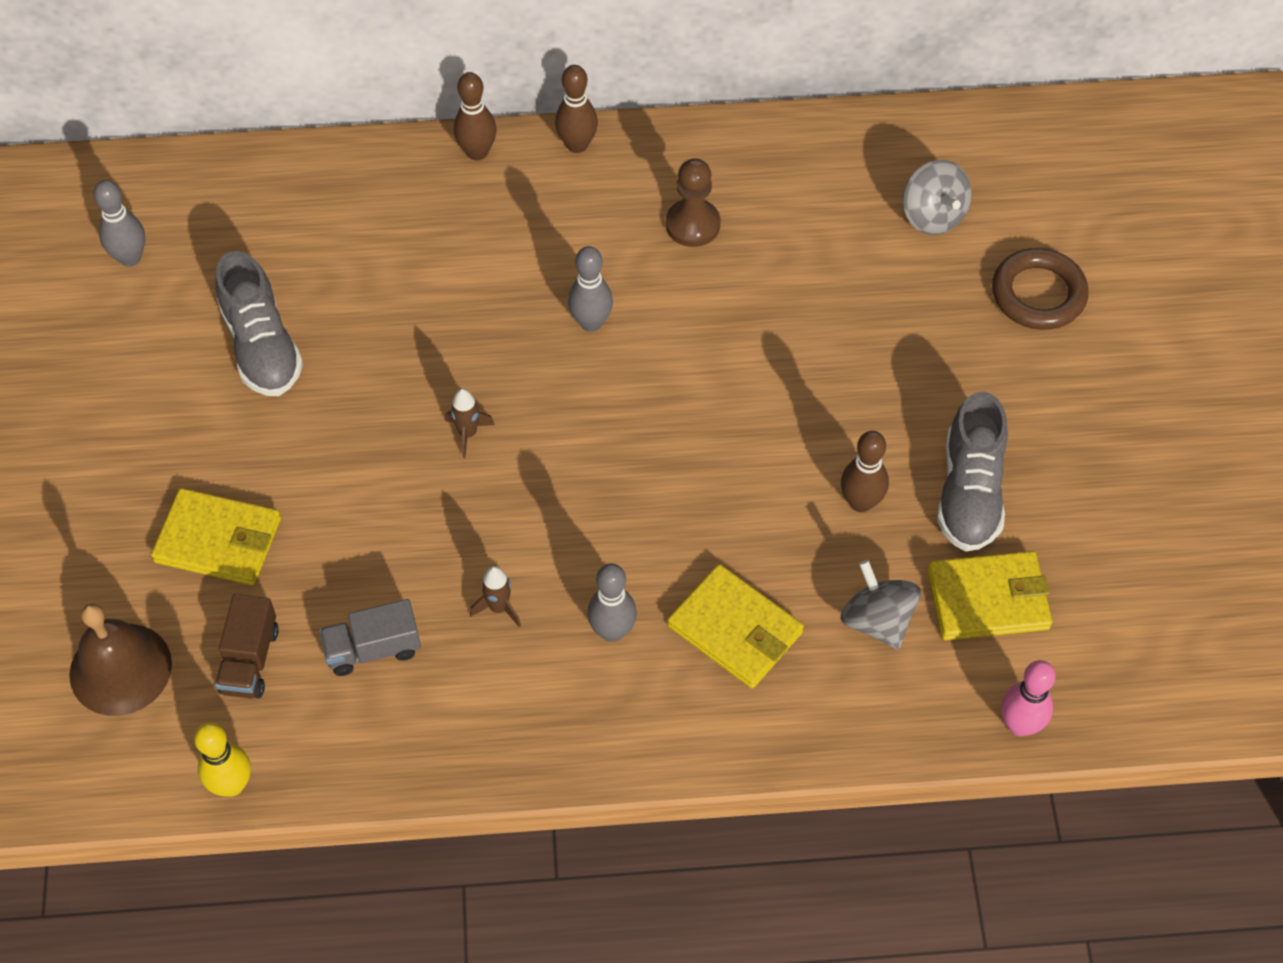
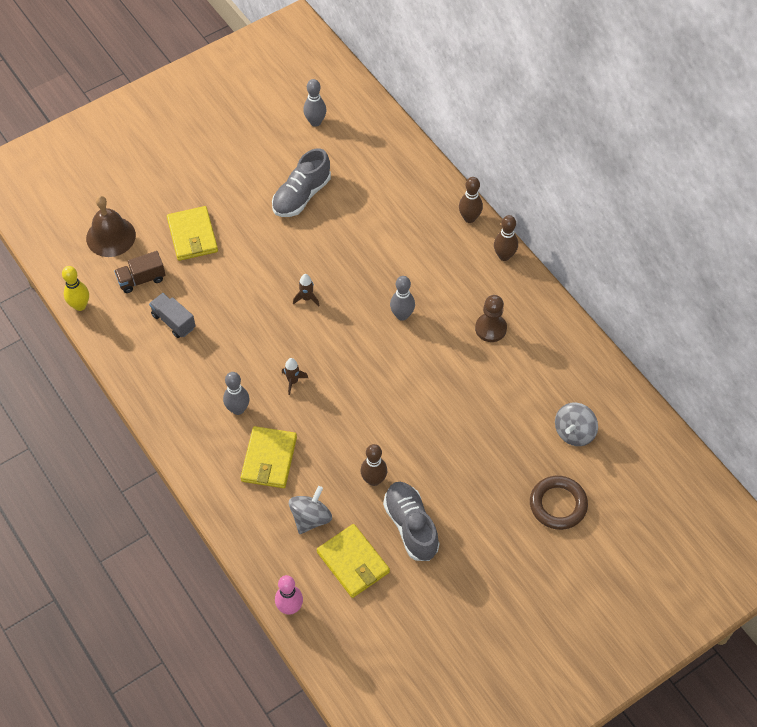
camera: 60 degrees right, 0 degrees up
brown rocket [470,566,521,627] -> brown rocket moved to [282,358,308,395]
grey shoe [937,392,1008,551] -> grey shoe turned 90 degrees clockwise [383,482,440,561]

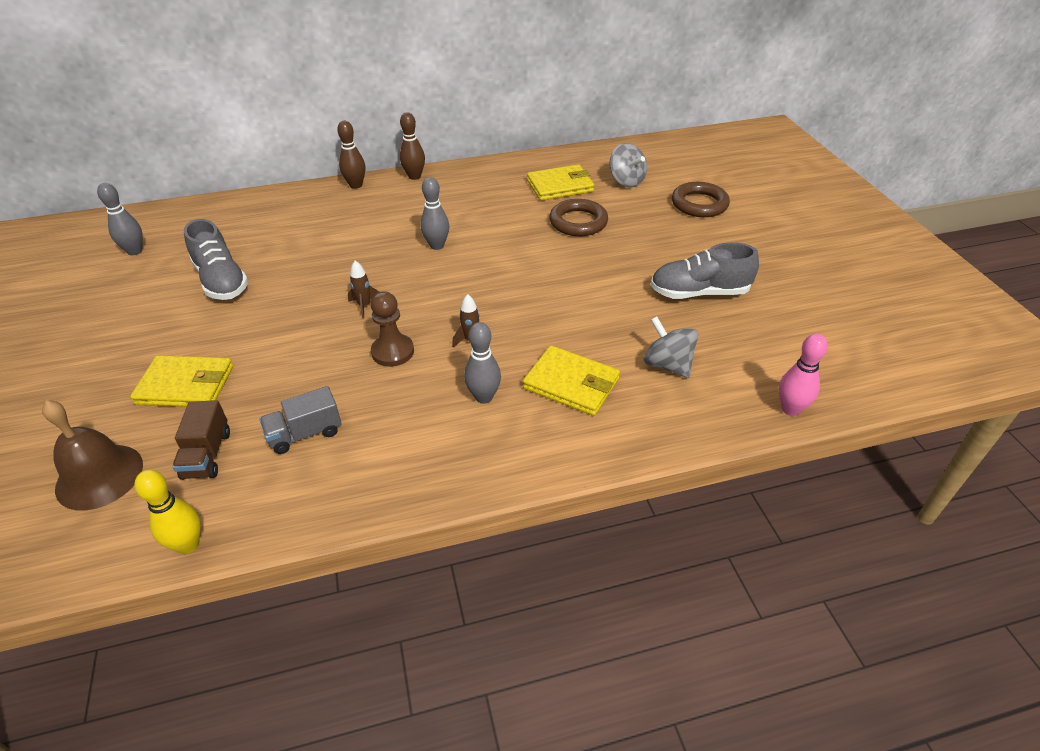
camera: 70 degrees left, 15 degrees down
yellow wallet [317,524,390,598] -> yellow wallet moved to [527,164,594,201]
brown bowling pin [361,444,387,486] -> none
brown pawn [475,295,507,342] -> brown pawn moved to [371,291,414,367]
none -> brown ring [549,199,608,236]

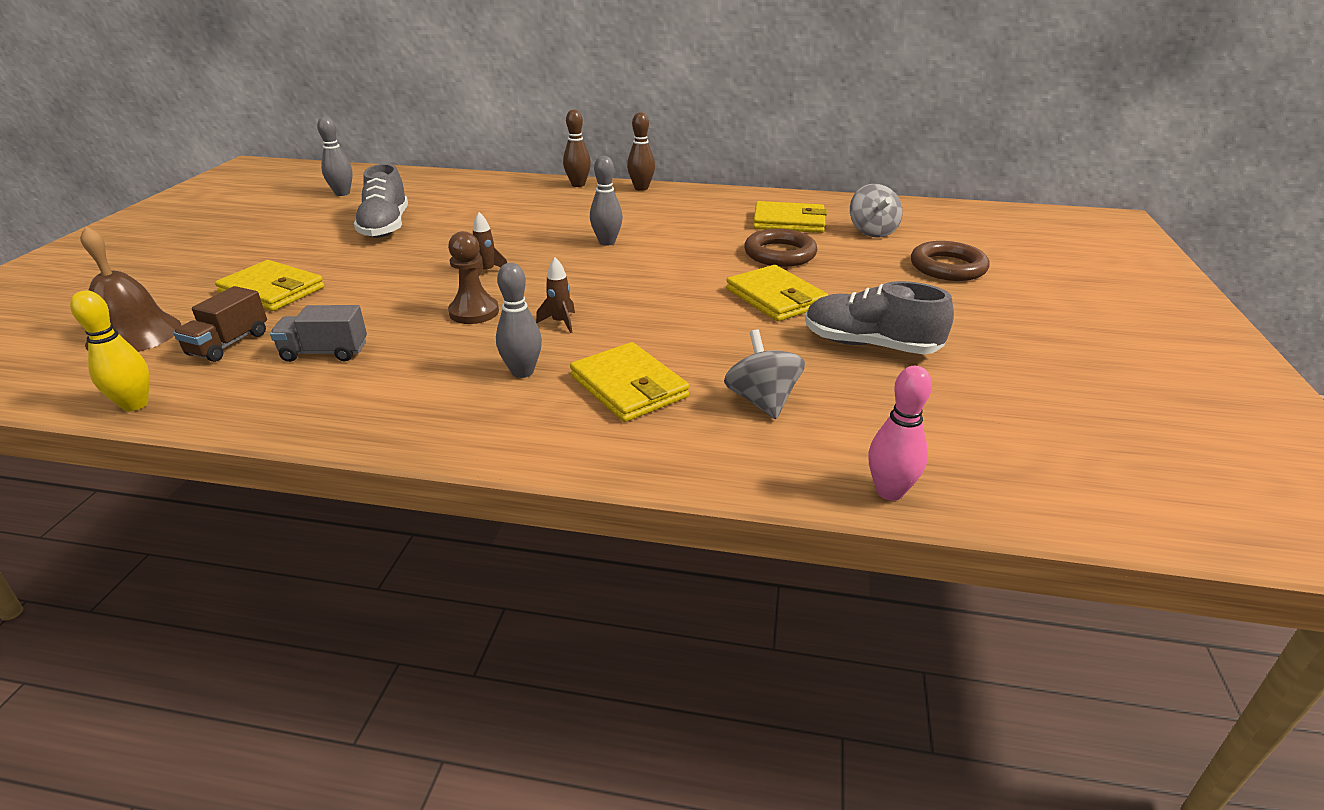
camera: 25 degrees right, 10 degrees down
none -> yellow wallet [726,265,828,321]

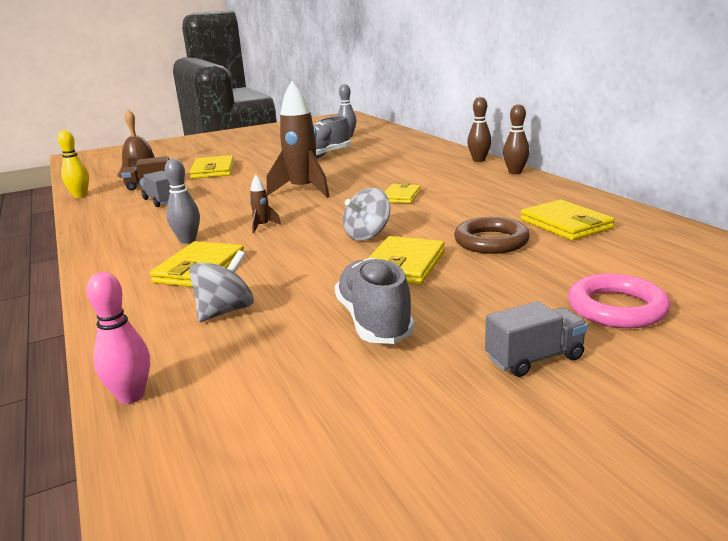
camera: 55 degrees right, 10 degrees down
brown pawn [448,231,499,324] -> none
brown rocket [473,212,507,276] -> brown rocket [266,81,330,198], size x2.31
grey bowling pin [590,156,623,246] -> yellow wallet [385,183,421,203]
grey spinning top [850,184,902,238] -> grey spinning top moved to [343,188,390,241]
brown ring [911,241,990,281] -> pink ring [568,274,670,328]
none -> grey truck [485,301,588,377]

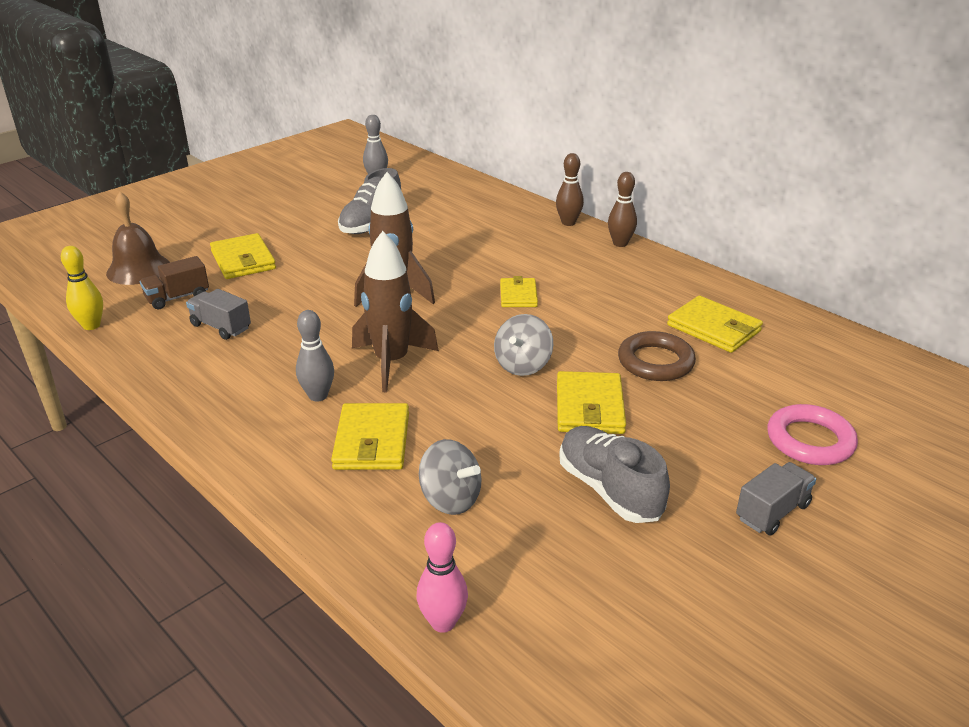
camera: 20 degrees left, 10 degrees up
grey spinning top [189,250,254,322] -> grey spinning top turned 105 degrees clockwise [419,439,482,515]
brown rocket [250,175,281,233] -> brown rocket [352,231,439,392], size x2.31

